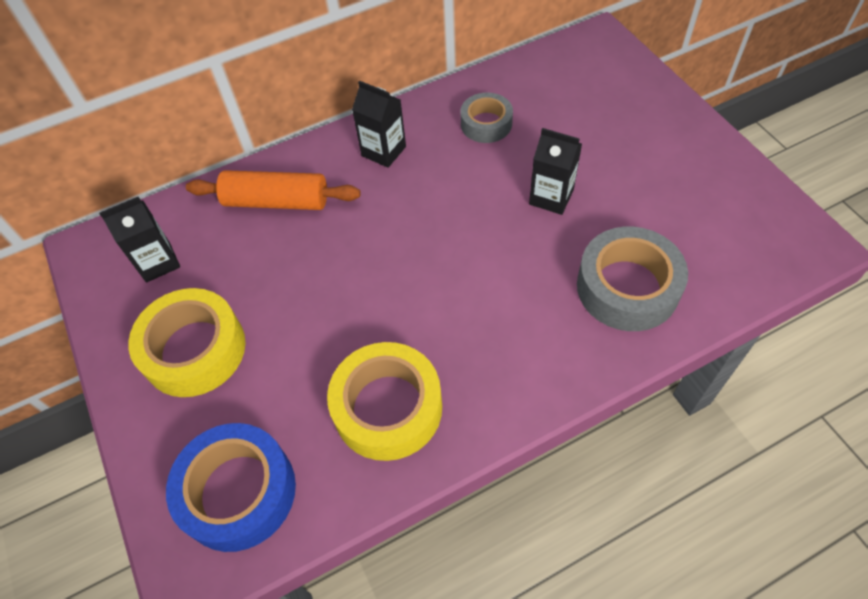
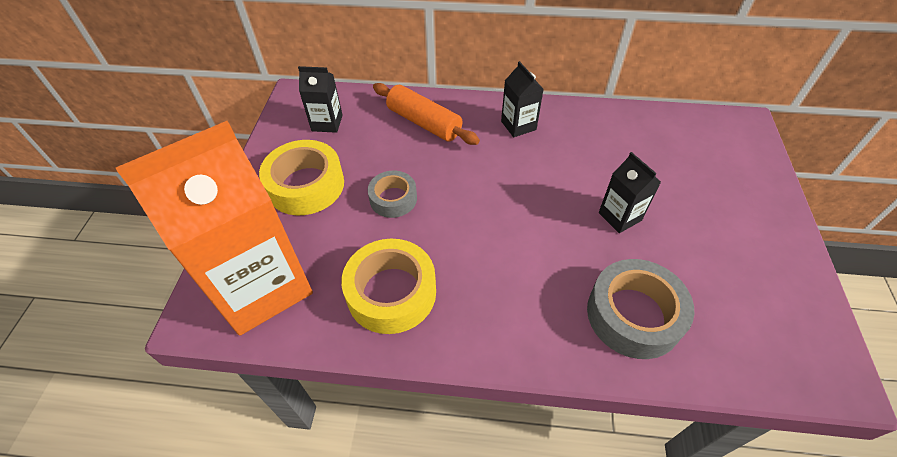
camera: 30 degrees right, 5 degrees down
blue tape [166,423,296,552] -> orange carton [116,121,313,336]
grey tape [461,93,513,143] -> grey tape moved to [368,171,417,218]

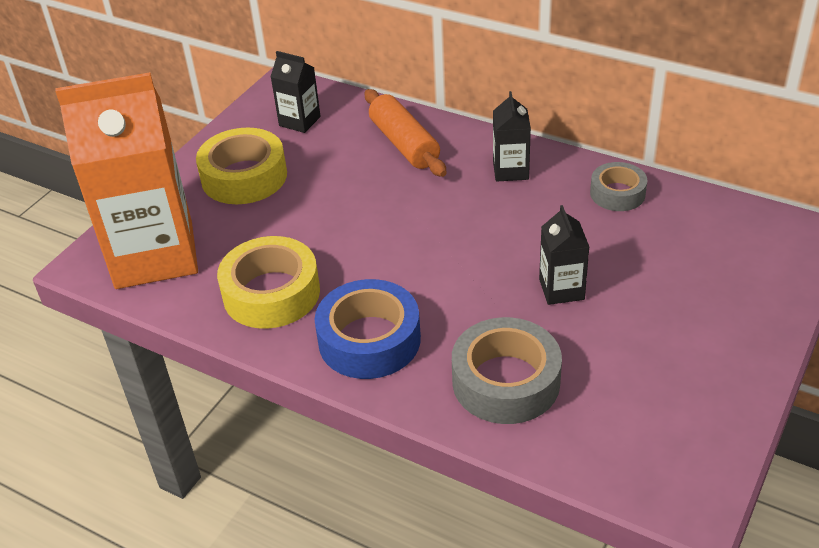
camera: 25 degrees right, 10 degrees down
grey tape [368,171,417,218] -> grey tape moved to [590,162,647,211]
none -> blue tape [315,279,421,379]

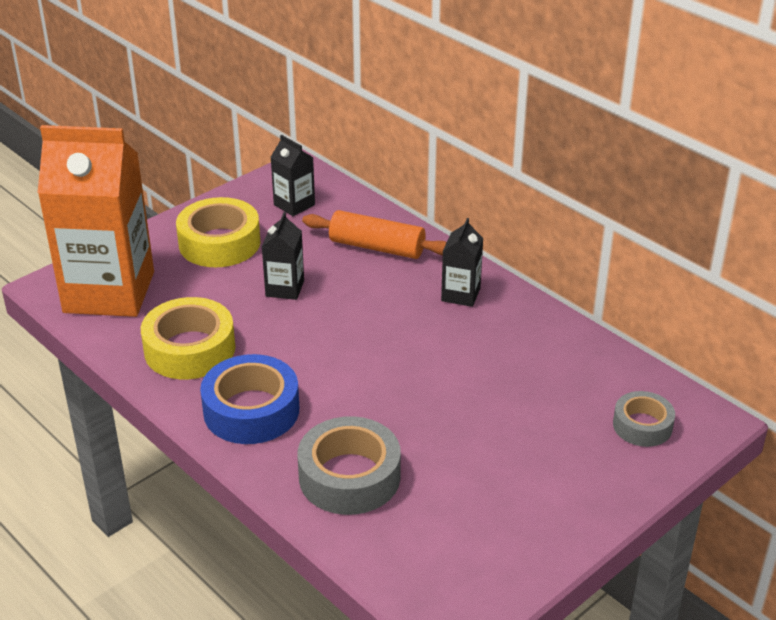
camera: 15 degrees right, 5 degrees down
orange rolling pin [365,89,447,177] -> orange rolling pin turned 60 degrees counterclockwise [302,210,447,259]
black carton [539,205,589,305] -> black carton moved to [262,212,304,300]
grey tape [590,162,647,211] -> grey tape moved to [613,391,675,447]

